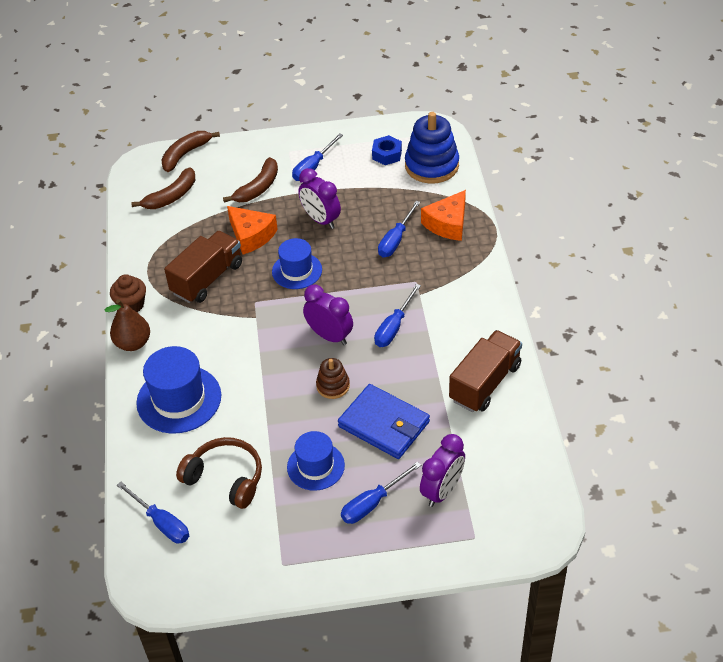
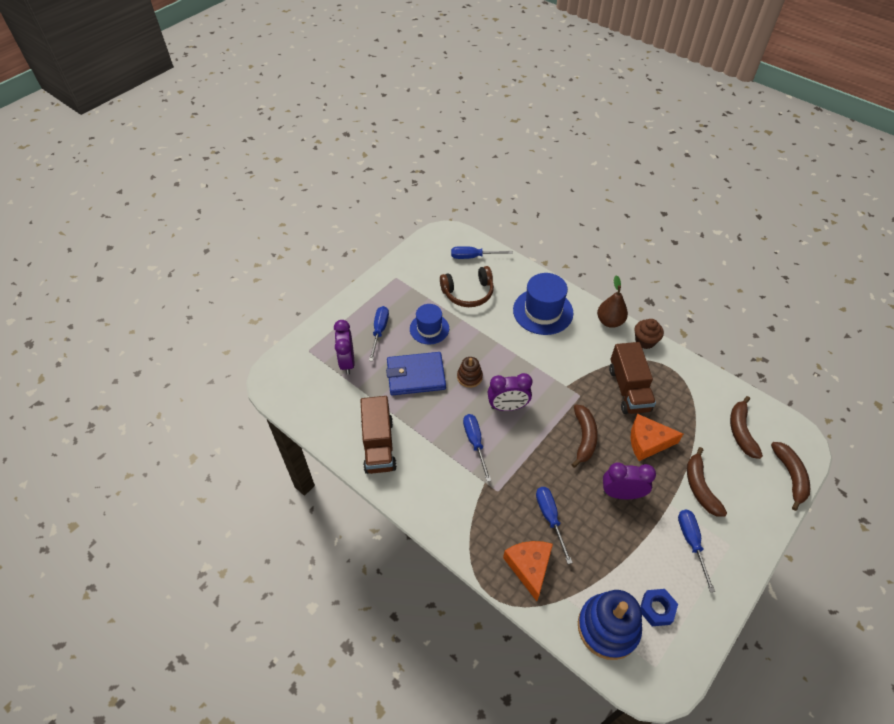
camera: 135 degrees right, 5 degrees up
blue hat [272,238,322,289] -> brown banana [571,404,598,468]

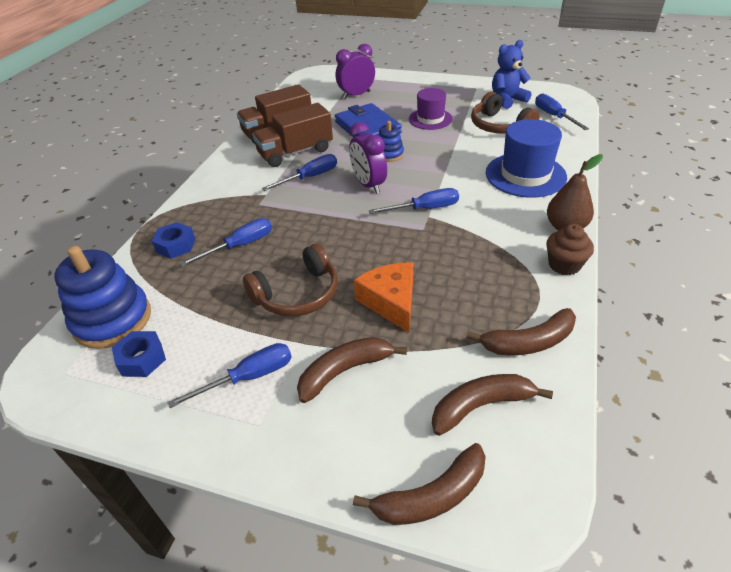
camera: 70 degrees right, 10 degrees down
blue screwdriver [369,306,389,361] -> blue screwdriver moved to [369,188,459,214]
blue hat [410,304,449,345] -> purple hat [409,88,453,130]
brown stacking toy [457,357,483,388] -> blue stacking toy [378,121,404,162]
orange cheese [503,541,553,601] -> blue nut [152,222,195,259]
brown banana [571,404,598,468] -> brown banana moved to [467,308,576,355]
purple clock [603,462,656,499] -> brown headphones [243,243,338,316]
brown truck [609,342,656,414] -> brown truck moved to [252,103,333,167]
none -> blue teddy bear [492,40,531,109]

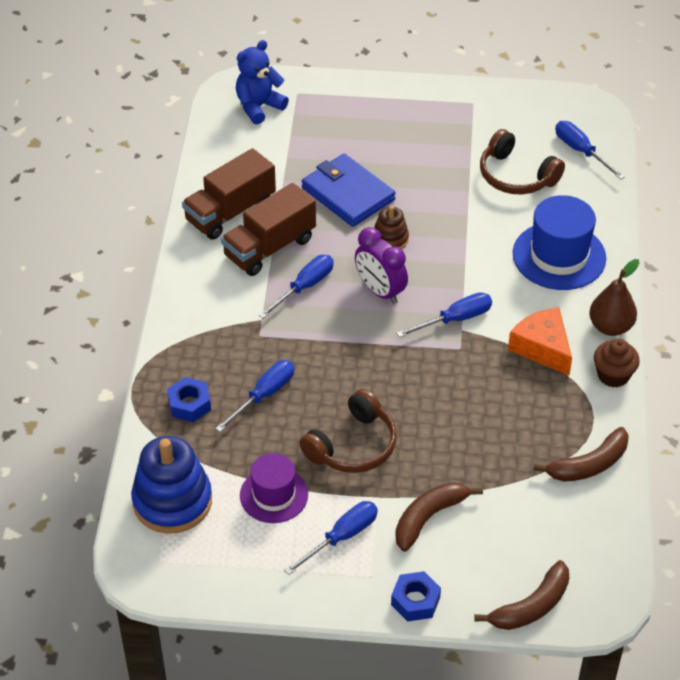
camera: 15 degrees left, 5 degrees up
blue nut [112,331,166,377] -> blue nut moved to [391,571,441,622]
purple clock [335,44,375,99] -> none
orange cheese [354,262,413,333] -> orange cheese moved to [508,307,572,375]
blue stacking toy [378,121,404,162] -> brown stacking toy [374,206,409,249]
purple hat [409,88,453,130] -> purple hat moved to [240,453,308,523]
brown banana [432,374,553,436] -> none
blue teddy bear [492,40,531,109] -> blue teddy bear moved to [236,40,289,124]

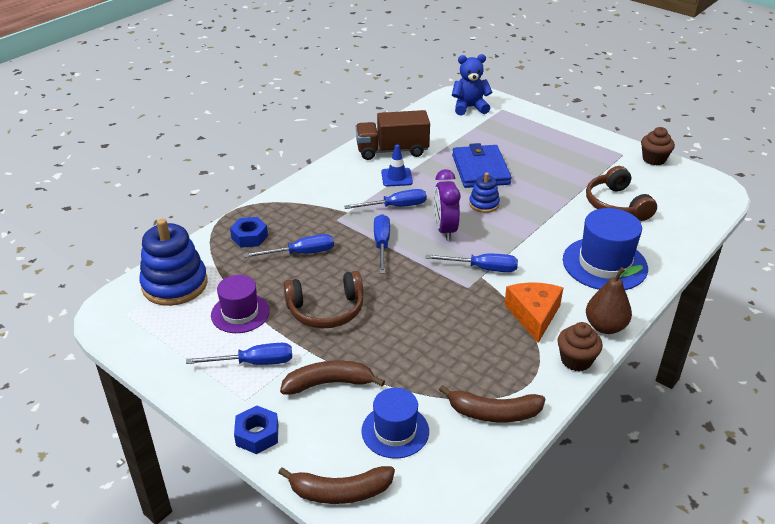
camera: 35 degrees right, 10 degrees down
brown truck [221,183,316,276] -> blue traffic cone [381,145,413,186]
brown stacking toy [374,206,409,249] -> blue stacking toy [469,172,500,213]
blue screwdriver [555,121,625,180] -> blue screwdriver moved to [374,214,390,274]
none -> blue hat [361,388,429,459]
none -> brown cupcake [641,127,675,166]

